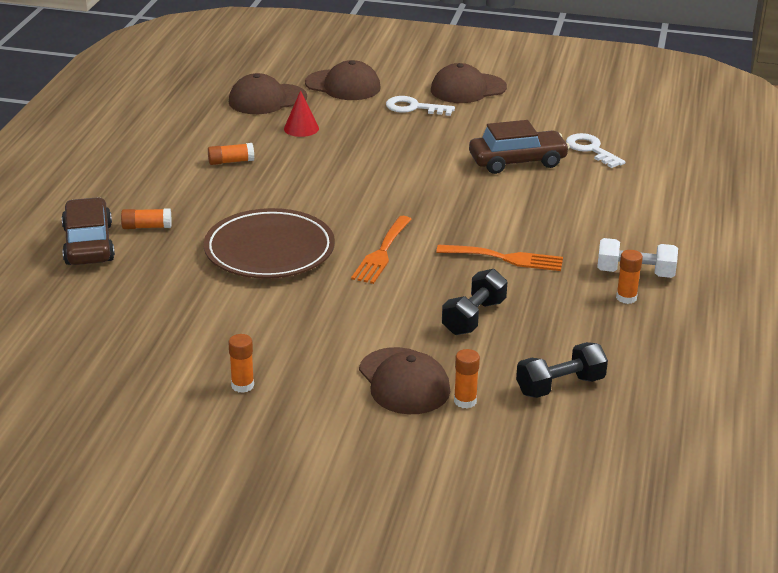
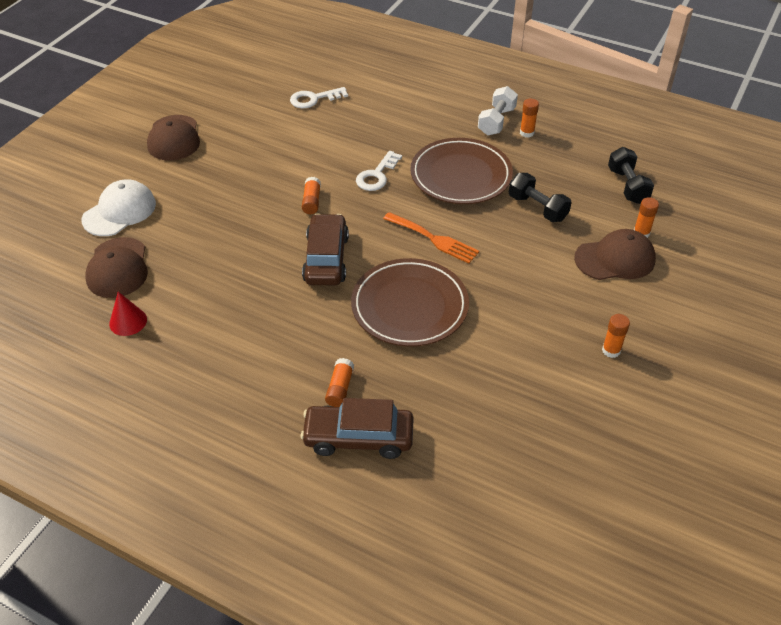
camera: 75 degrees left, 15 degrees up
orange glue stick [208,143,254,165] -> orange glue stick moved to [302,177,321,214]
red cone [284,90,319,137] -> red cone moved to [109,292,147,336]
brown cap [305,60,380,100] -> white cap [82,179,156,236]
white key [386,96,455,116] -> white key moved to [356,151,402,191]
orange fork [436,244,563,271] -> brown plate [410,138,513,204]
brown car [469,120,570,174] -> brown car moved to [302,214,349,285]

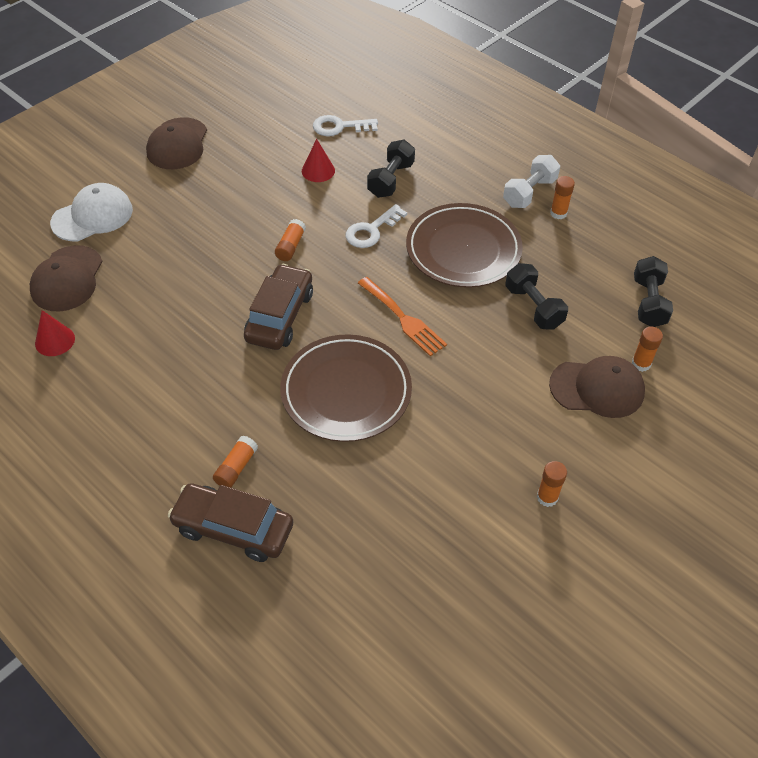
camera: 15 degrees right, 5 degrees up
none -> red cone [302,139,335,182]
none -> black dumbbell [367,140,415,198]

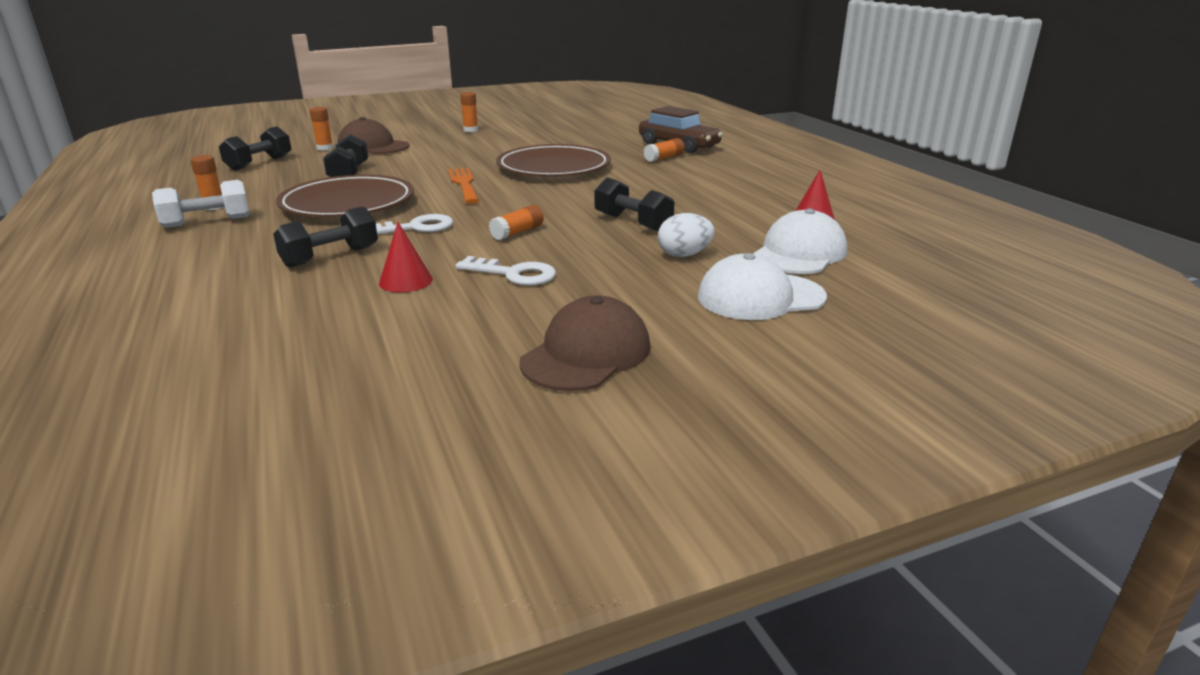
camera: 155 degrees left, 25 degrees down
brown cap [30,245,103,312] -> white cap [753,208,847,274]
brown car [244,264,313,350] -> none
white key [313,115,378,136] -> white key moved to [456,256,556,286]
none -> black dumbbell [594,177,674,231]
none -> white egg [658,213,715,257]

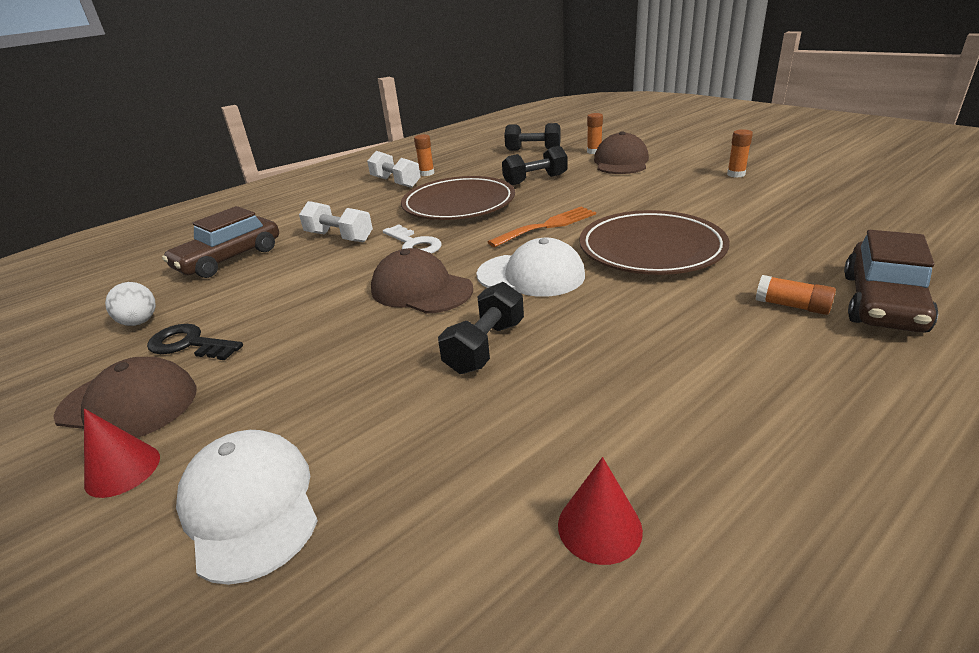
camera: 75 degrees right, 5 degrees up
black dumbbell [273,207,378,268] -> white dumbbell [299,201,373,243]
red cone [379,222,433,292] -> red cone moved to [84,409,160,498]
white key [456,256,556,286] -> none
orange glue stick [489,205,544,240] -> brown cap [371,248,473,314]
white egg [658,213,715,257] -> white egg moved to [105,282,156,326]
white cap [753,208,847,274] -> white cap moved to [476,238,585,297]
none -> black key [147,324,243,360]
none -> brown car [162,206,279,278]

